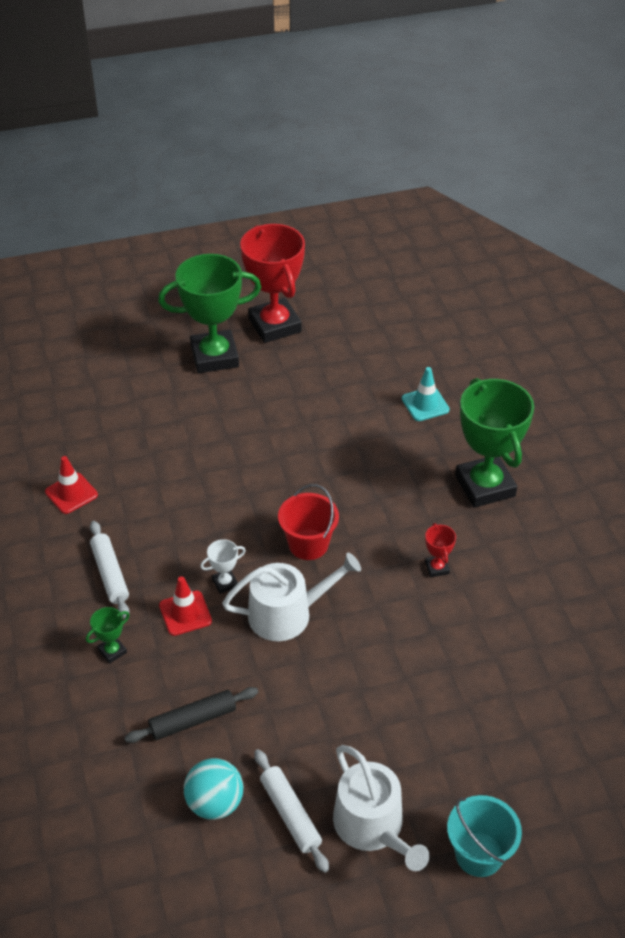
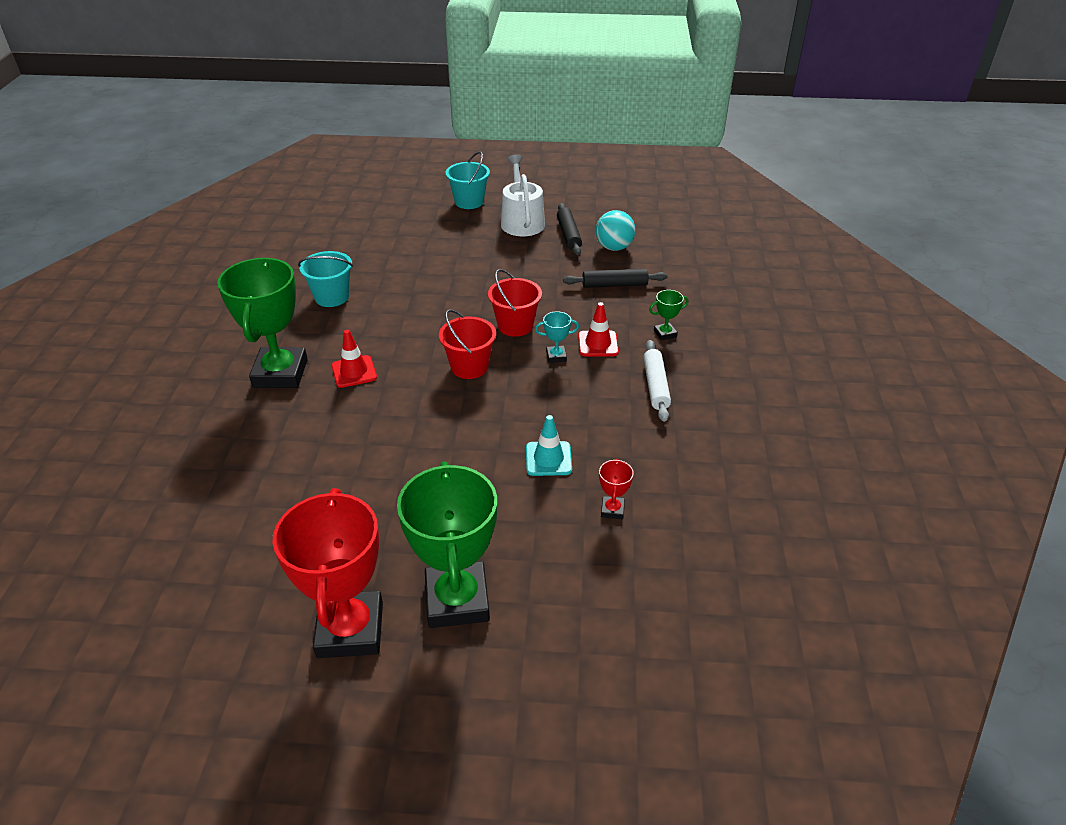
camera: 160 degrees left, 5 degrees down
red traffic cone [45,456,98,514] -> red traffic cone moved to [331,330,377,388]
green trophy [158,254,261,373] -> green trophy turned 75 degrees clockwise [397,461,497,628]
white trophy [200,539,246,594] -> turquoise trophy [535,311,579,363]
white watering can [222,553,361,641] -> red bucket [488,269,542,337]
white rolling pin [254,749,329,873] -> black rolling pin [557,203,582,255]
turquoise traffic cone [402,367,450,421] -> turquoise traffic cone moved to [526,415,572,476]
red trophy [425,523,456,577] -> red trophy moved to [599,459,634,520]
none -> turquoise bucket [298,251,353,307]

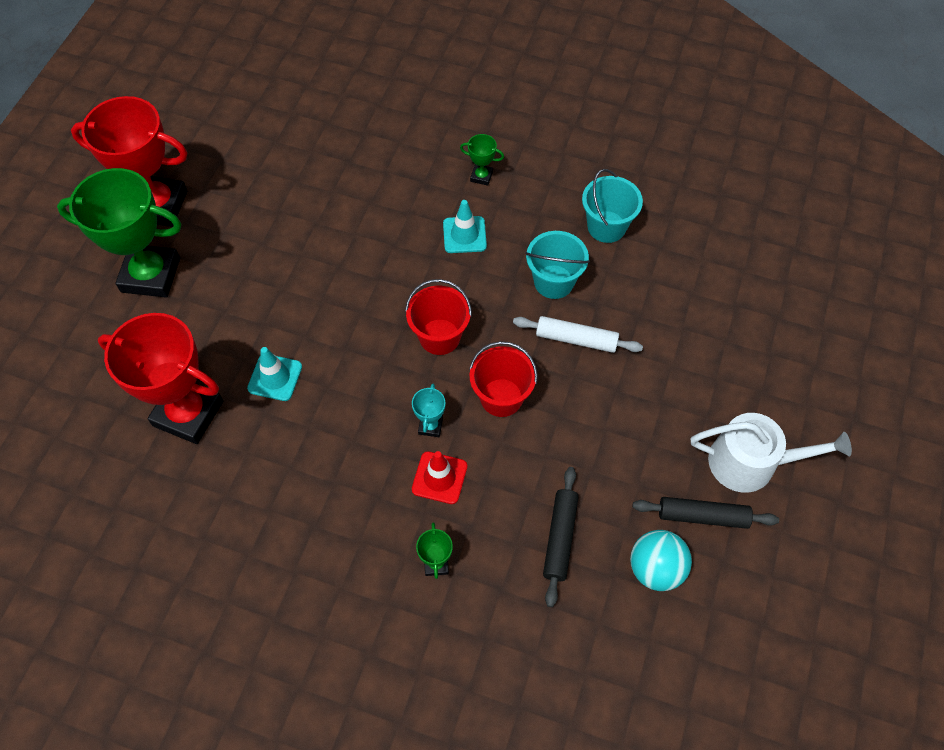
camera: 105 degrees right, 20 degrees up
green trophy [217,258,308,388] -> green trophy [460,134,504,186], size x0.41
red traffic cone [331,330,377,388] -> turquoise traffic cone [443,200,487,253]
turquoise bucket [445,151,490,209] -> turquoise bucket moved to [525,231,590,299]
red trophy [599,459,634,520] -> red trophy [98,313,223,444], size x2.43
white rolling pin [643,340,671,422] -> white rolling pin moved to [513,316,643,353]

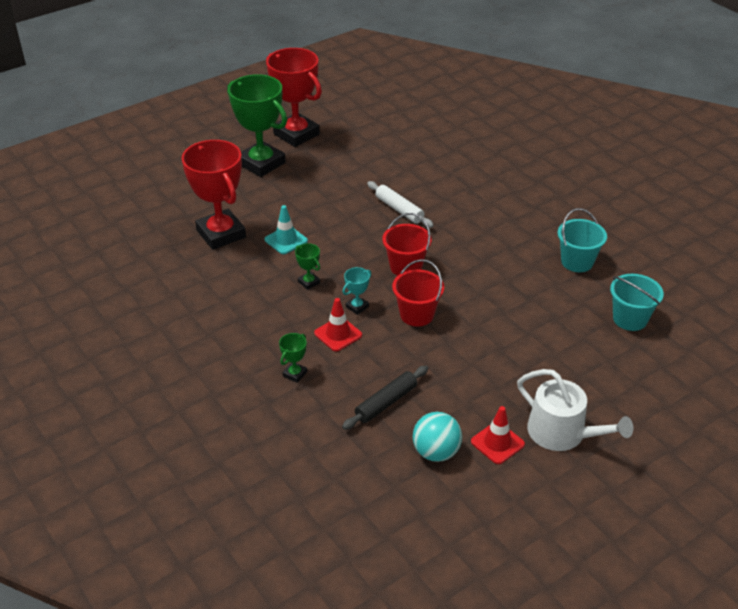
camera: 35 degrees right, 20 degrees down
turquoise traffic cone [443,200,487,253] -> none
green trophy [460,134,504,186] -> green trophy moved to [295,243,320,290]
white rolling pin [513,316,643,353] -> white rolling pin moved to [367,181,434,228]
turquoise bucket [525,231,590,299] -> turquoise bucket moved to [610,274,664,331]
black rolling pin [632,497,779,529] -> red traffic cone [471,406,525,464]

